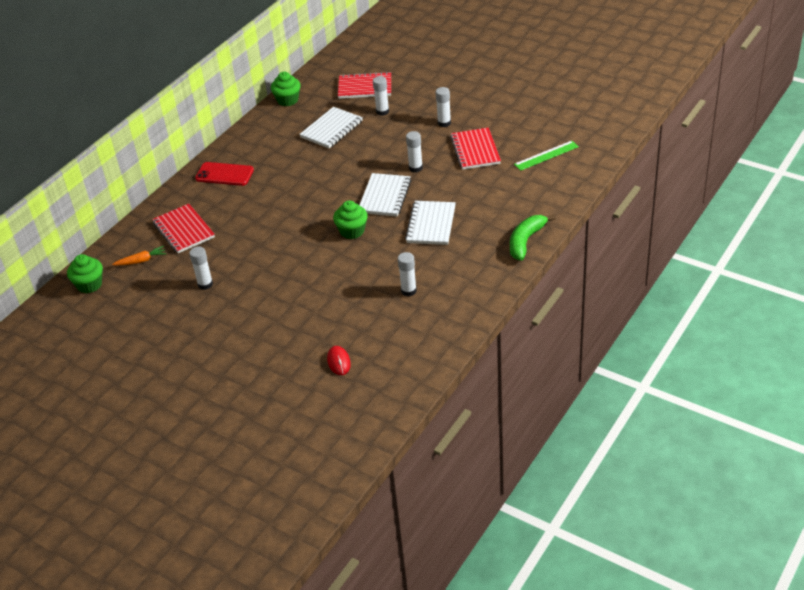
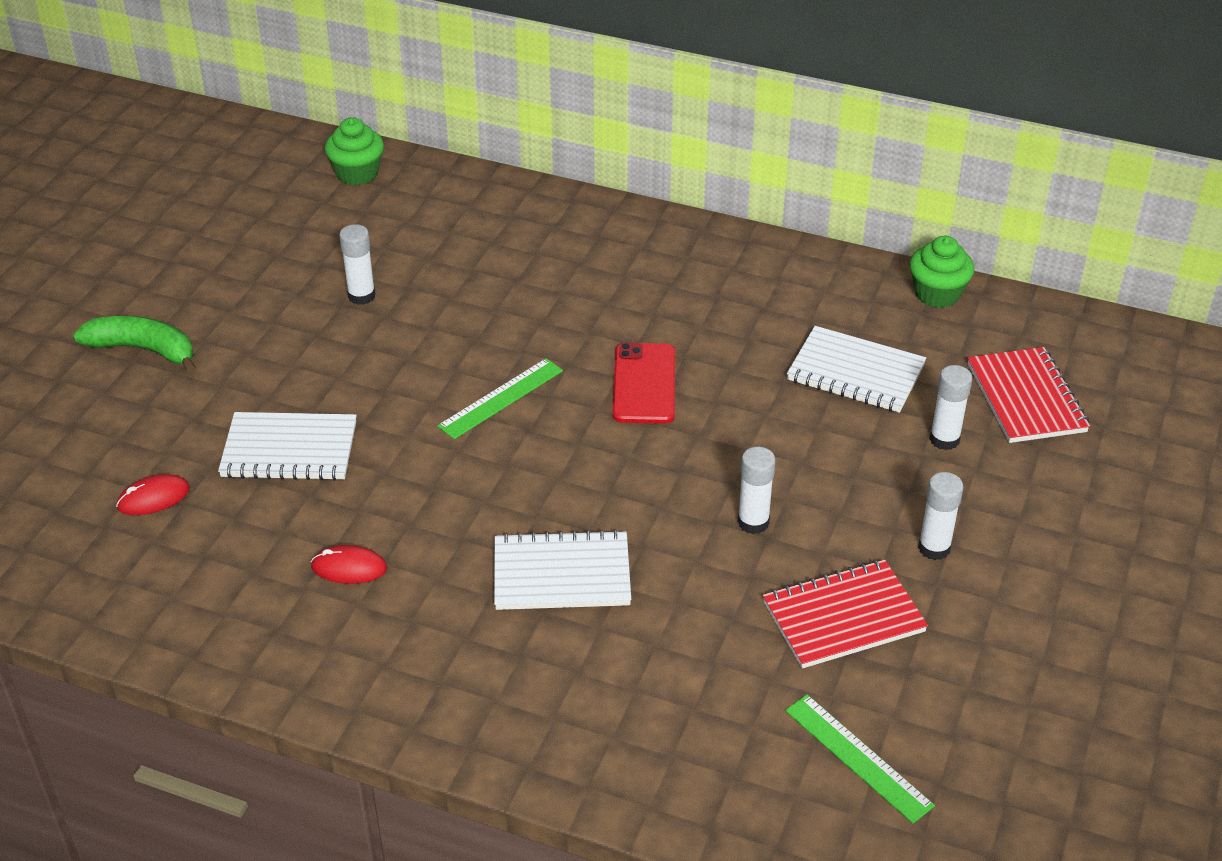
camera: 75 degrees right, 0 degrees up
orange carrot [112,246,166,266] -> none
red notebook [152,204,215,253] -> none
red phone [195,162,254,186] -> red phone moved to [613,343,675,424]
green cupcake [333,201,368,239] -> none
white notebook [359,173,411,216] -> white notebook moved to [218,412,357,481]
white glue stick [398,252,417,297] -> red mouse [311,545,387,584]
green banana [510,215,556,261] -> green banana moved to [73,316,196,374]
none -> green ruler [437,358,563,439]

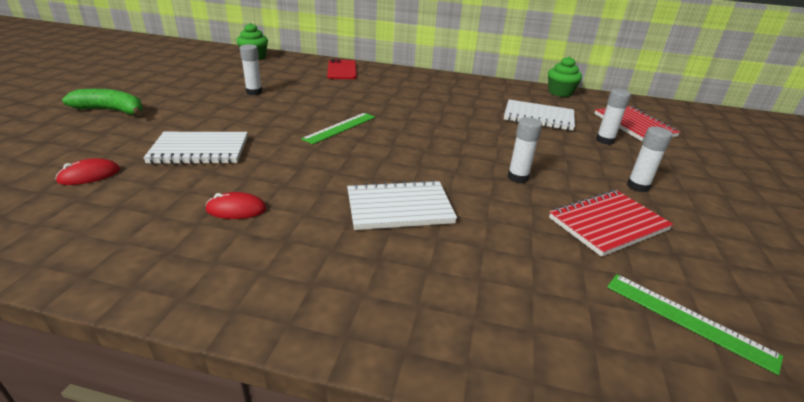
camera: 10 degrees left, 10 degrees down
red phone [613,343,675,424] -> red phone moved to [327,59,357,79]

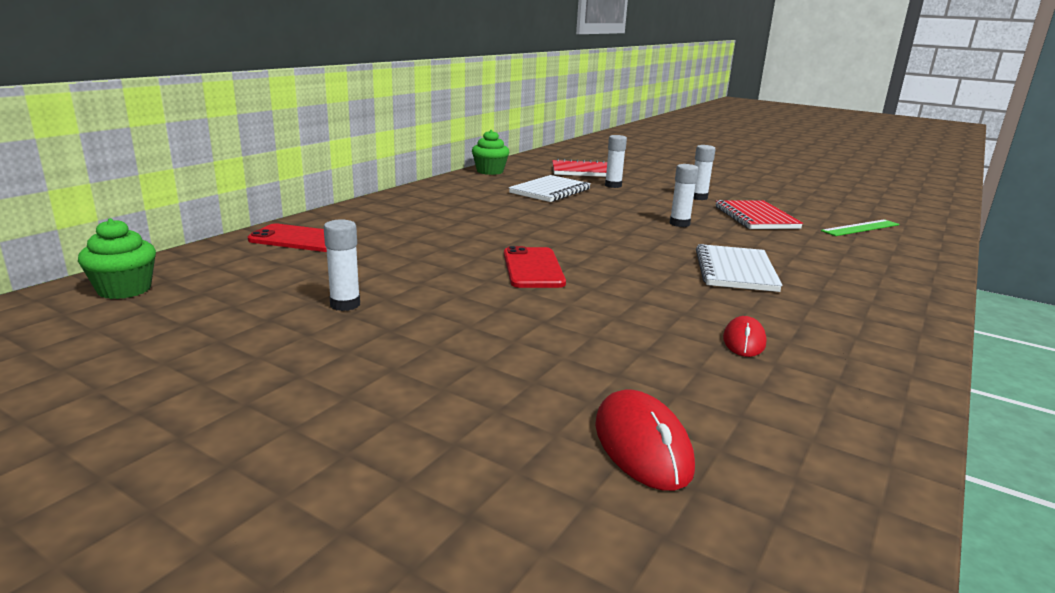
camera: 70 degrees left, 10 degrees down
red mouse [55,158,120,185] -> red mouse [595,390,695,491], size x1.53
green banana [62,89,143,116] -> none
white notebook [143,132,248,164] -> none
green ruler [301,113,375,144] -> red phone [504,246,566,288]

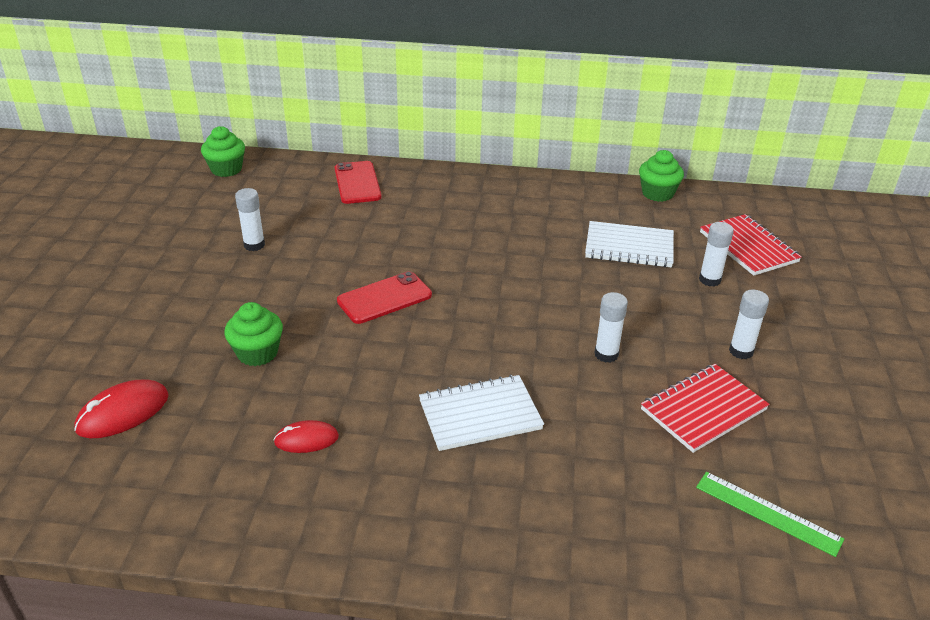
camera: 65 degrees right, 15 degrees up
none -> green cupcake [224,302,283,366]

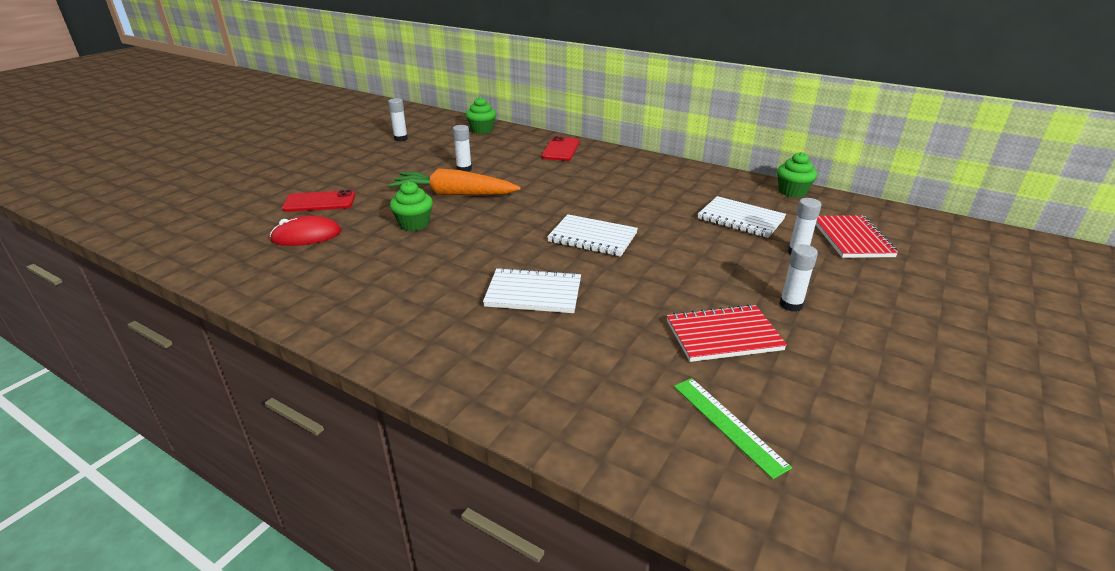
camera: 25 degrees right, 5 degrees down
red mouse [274,420,339,453] -> none
red phone [337,271,432,324] -> red phone moved to [282,190,355,212]
white glue stick [594,292,628,362] -> white glue stick moved to [388,98,408,141]
none -> orange carrot [389,168,521,195]
none -> white notebook [547,214,638,257]

